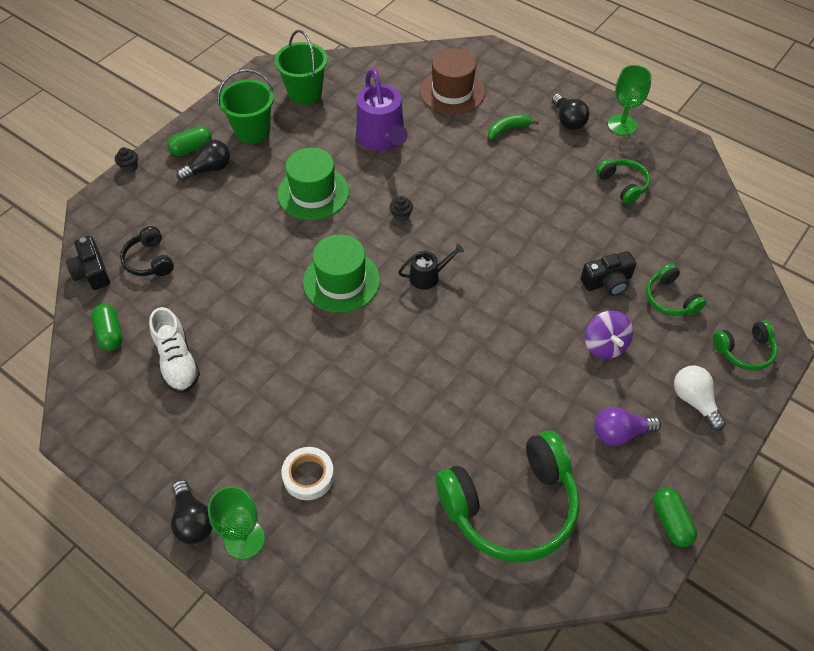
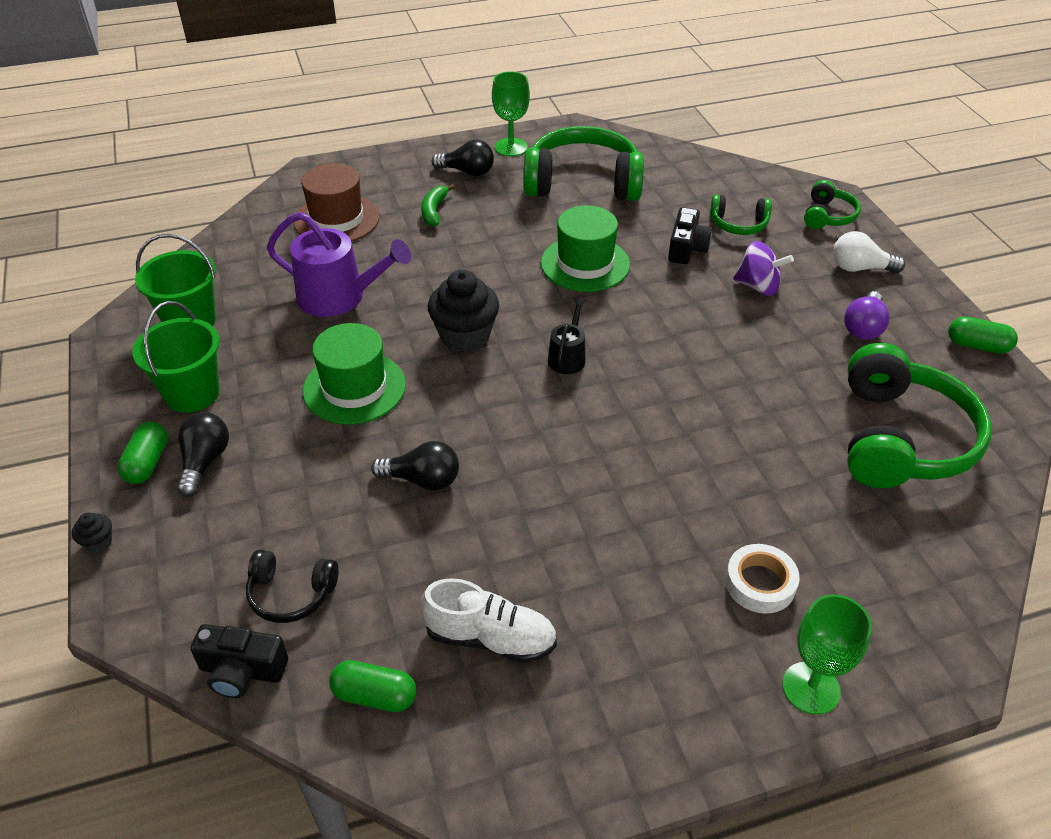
camera: 55 degrees left, 10 degrees down
black light bulb [171,480,213,544] -> black light bulb moved to [371,441,459,491]
green hat [303,234,380,313] -> green hat moved to [541,205,630,292]
black cupcake [390,196,413,222] -> black cupcake [428,270,499,353], size x2.26
green headphones [596,159,650,204] -> green headphones [523,126,644,201], size x2.06

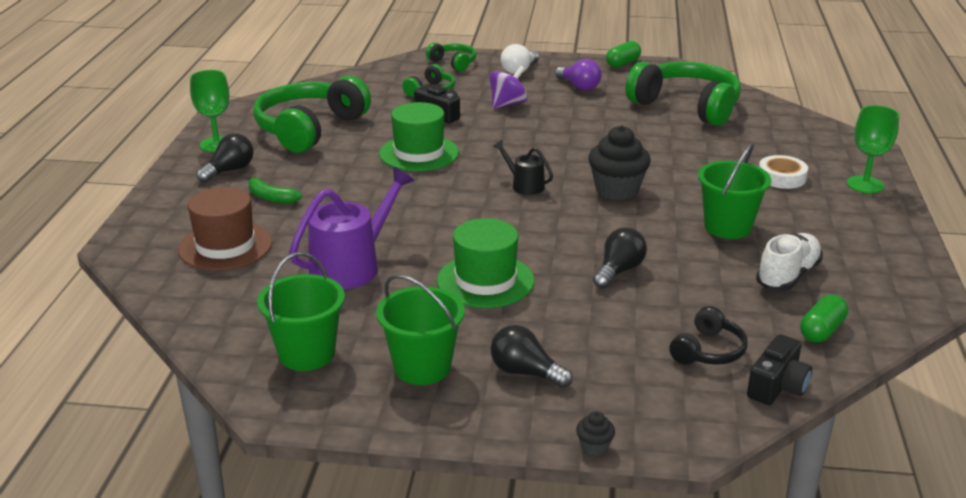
camera: 65 degrees left, 15 degrees down
green capsule [117,421,168,484] -> none
black cupcake [428,270,499,353] -> black cupcake moved to [588,125,651,200]
none -> green bucket [698,143,771,239]

